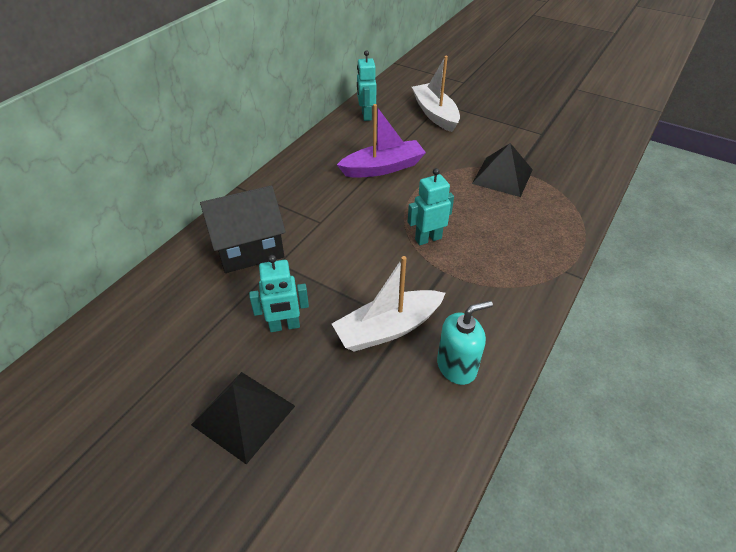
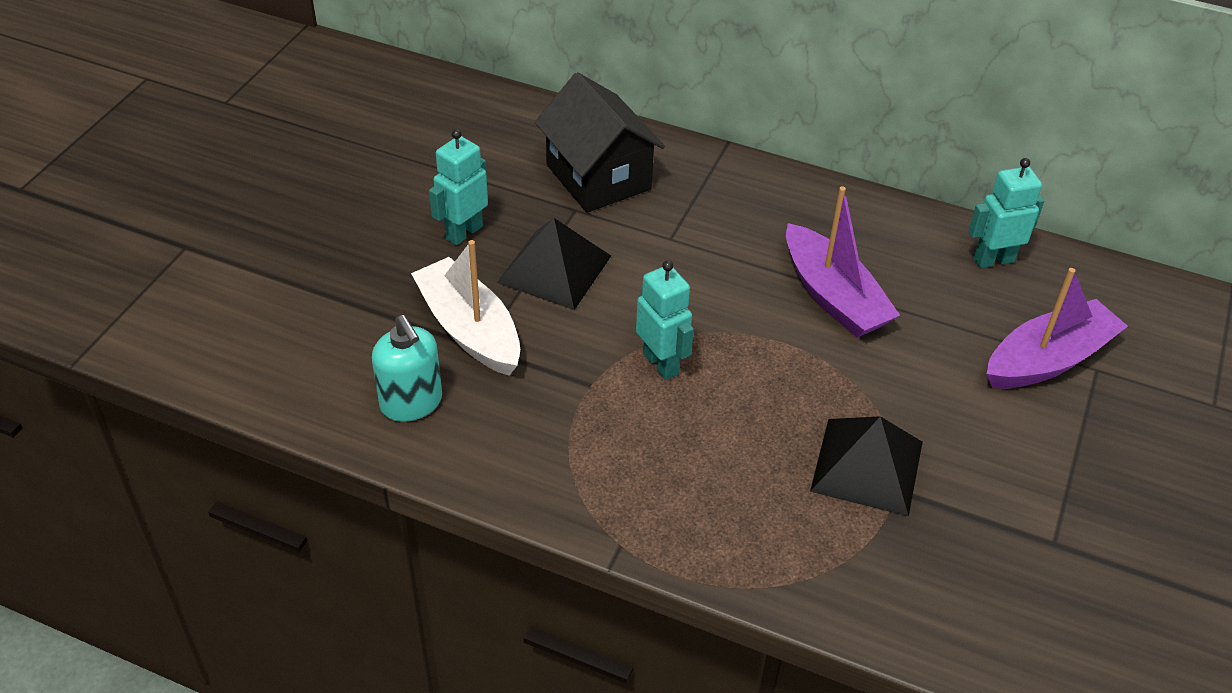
camera: 80 degrees right, 0 degrees up
black pyramid [191,372,295,465] -> black pyramid moved to [497,218,611,310]
turquoise robot [249,255,309,332] -> turquoise robot turned 60 degrees clockwise [429,129,488,245]
white boat [412,56,460,132] -> purple boat [987,268,1128,389]

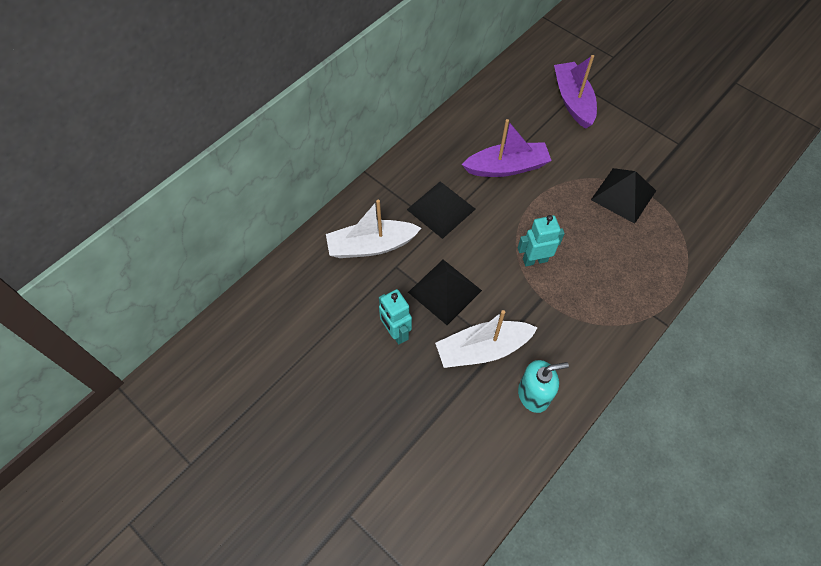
camera: 70 degrees left, 15 degrees up
black house [535,72,665,213] -> white boat [326,199,421,258]
turquoise robot [968,158,1044,268] -> none
none -> black pyramid [407,182,475,239]

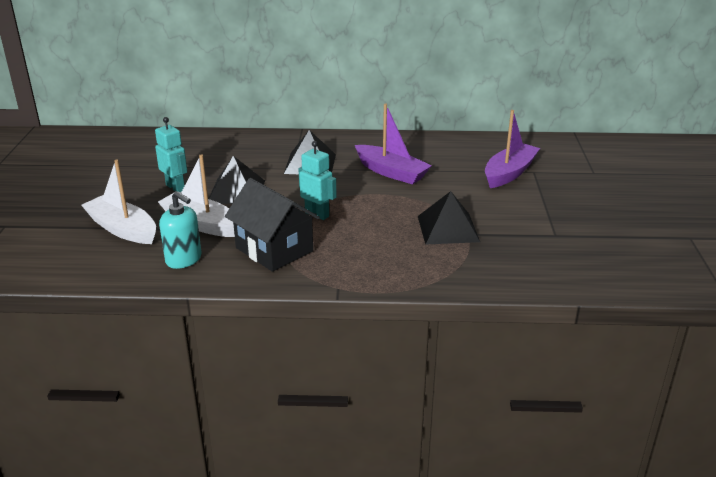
camera: 50 degrees right, 30 degrees down
white boat [326,199,421,258] -> white boat moved to [81,160,156,244]
turquoise robot [379,289,412,344] -> turquoise robot turned 120 degrees clockwise [155,117,187,192]
none -> black house [225,178,320,272]

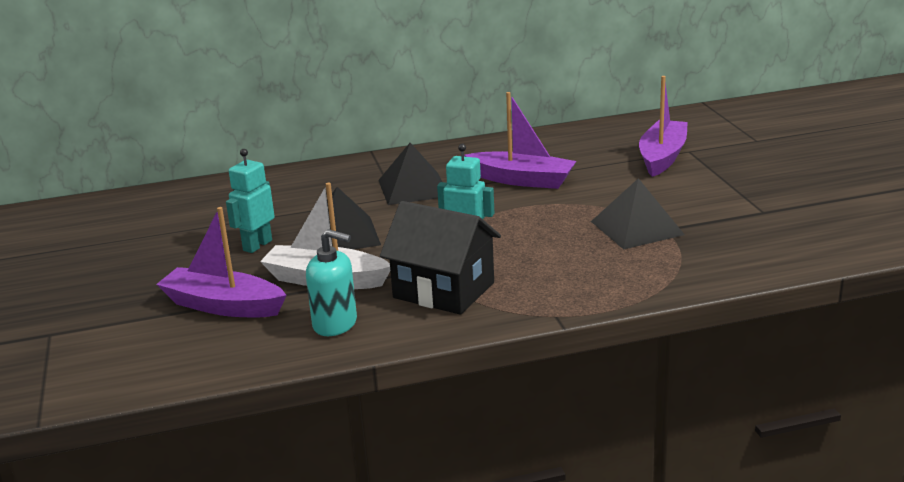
camera: 15 degrees left, 5 degrees down
white boat [81,160,156,244] -> purple boat [156,207,287,317]
turquoise robot [155,117,187,192] -> turquoise robot turned 90 degrees counterclockwise [226,149,275,253]

